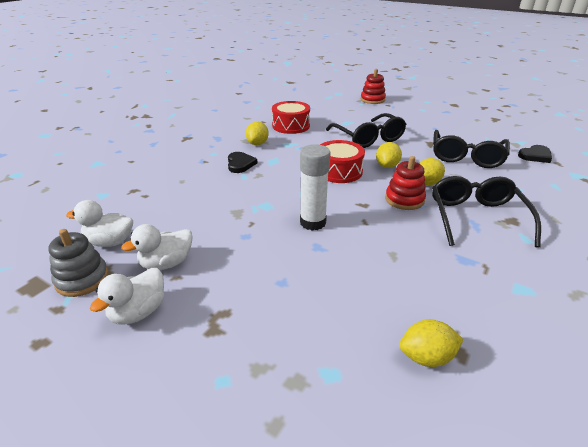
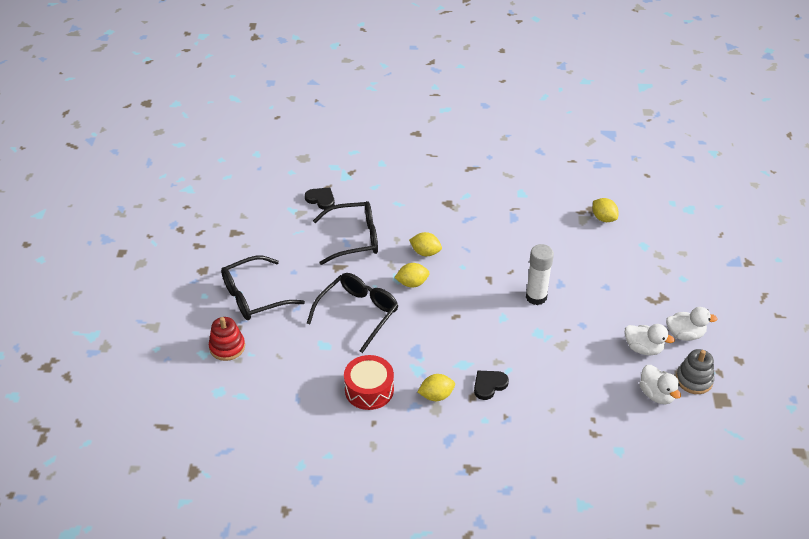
camera: 120 degrees left, 10 degrees up
red drum [320,140,365,183] -> none
red stacking toy [385,156,426,210] -> none
black glasses [432,176,541,248] -> black glasses moved to [221,256,305,320]

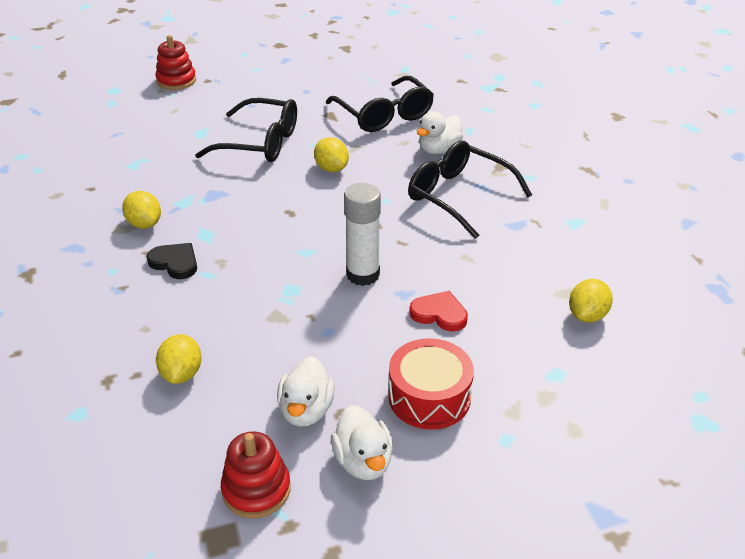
camera: 70 degrees right, 5 degrees down
black glasses [221,256,305,320] -> black glasses moved to [408,141,532,239]
black heart [305,188,335,210] -> none
red drum [344,355,394,410] -> red drum moved to [388,338,474,430]
yellow lemon [409,232,442,256] -> yellow lemon moved to [156,334,202,384]
white duck [639,365,681,404] -> white duck moved to [417,111,463,154]
grey stacking toy [676,349,715,394] -> red stacking toy [221,431,291,518]
none -> red heart [409,291,468,332]

